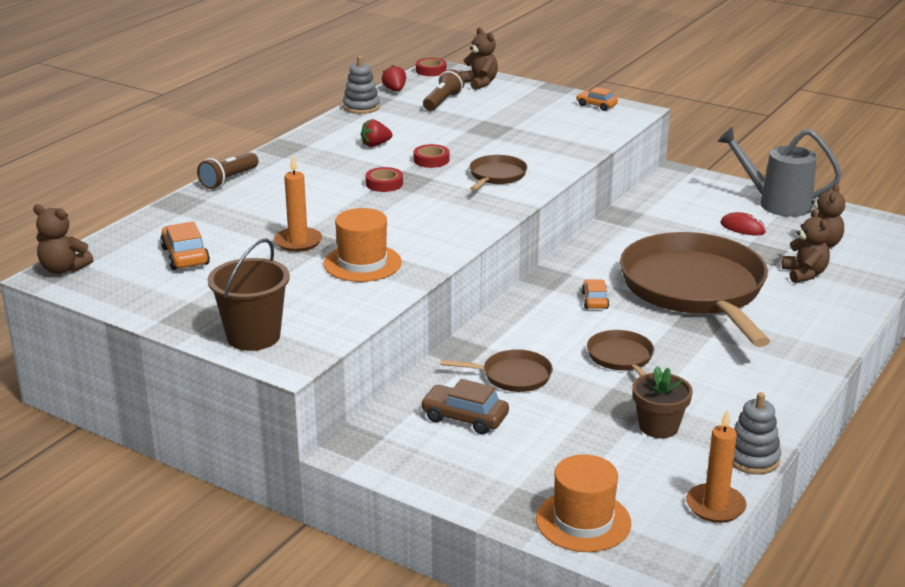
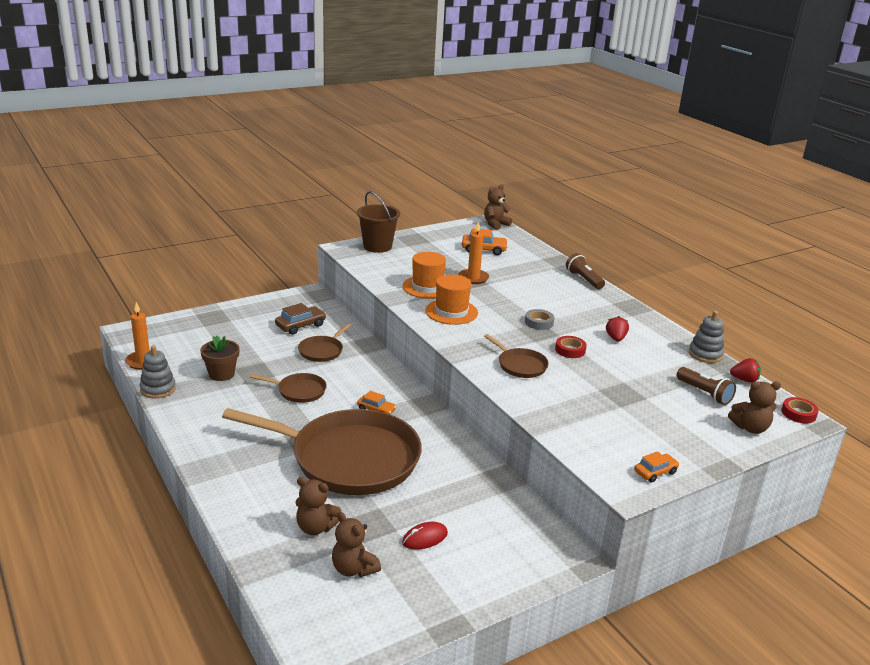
camera: 115 degrees right, 0 degrees up
red tape [366,167,403,192] -> grey tape [525,309,554,330]
orange hat [536,454,631,552] -> orange hat moved to [425,274,478,325]
grey watering can [717,127,842,217] -> none

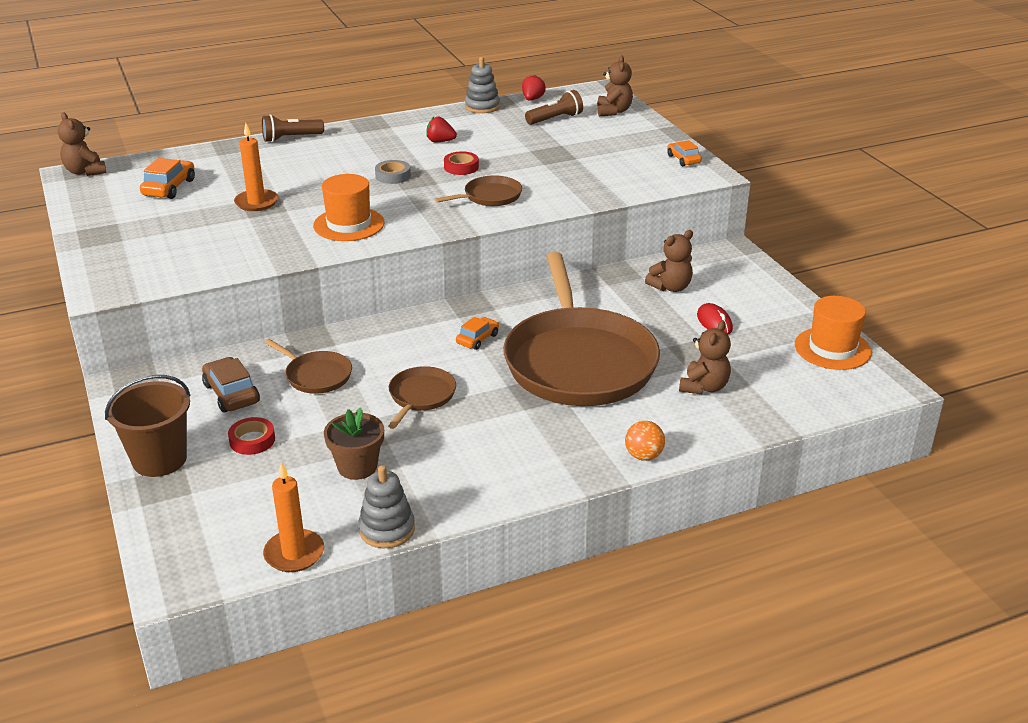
camera: 80 degrees left, 5 degrees up
brown pan [222,408,422,495] -> brown pan turned 150 degrees clockwise [503,252,660,406]
brown teddy bear [332,512,381,577] -> brown teddy bear moved to [645,230,693,292]
brown bucket [357,191,400,253] -> brown bucket moved to [105,375,191,477]
orange hat [403,252,446,299] -> orange hat moved to [795,296,872,370]
red tape [781,397,819,424] -> red tape moved to [228,417,275,455]
none -> orange ball [625,421,665,461]

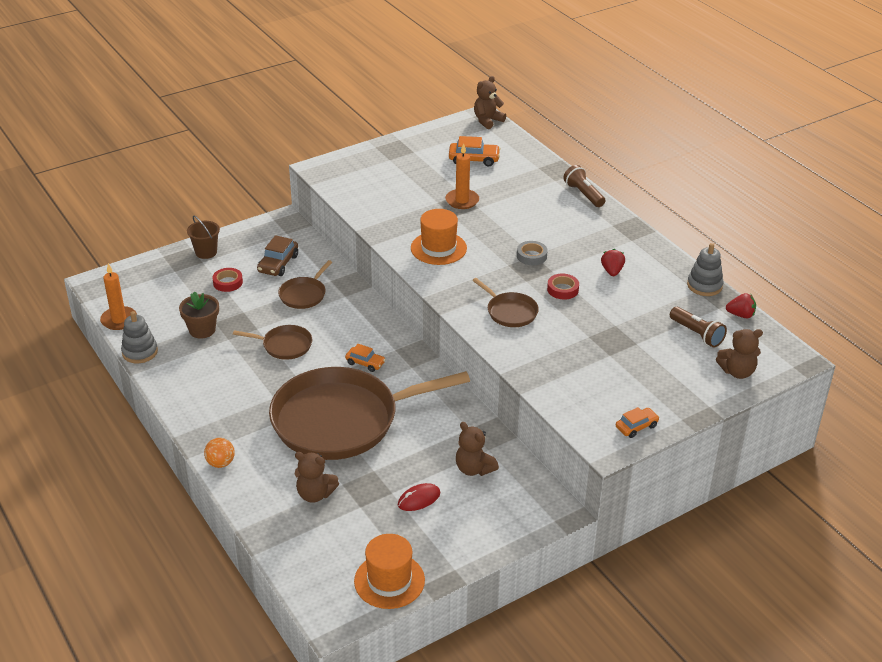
camera: 80 degrees right, 5 degrees up
brown bucket [105,375,191,477] -> brown bucket [187,216,220,259], size x0.65
brown car [202,357,260,412] -> brown car turned 150 degrees clockwise [257,235,298,276]

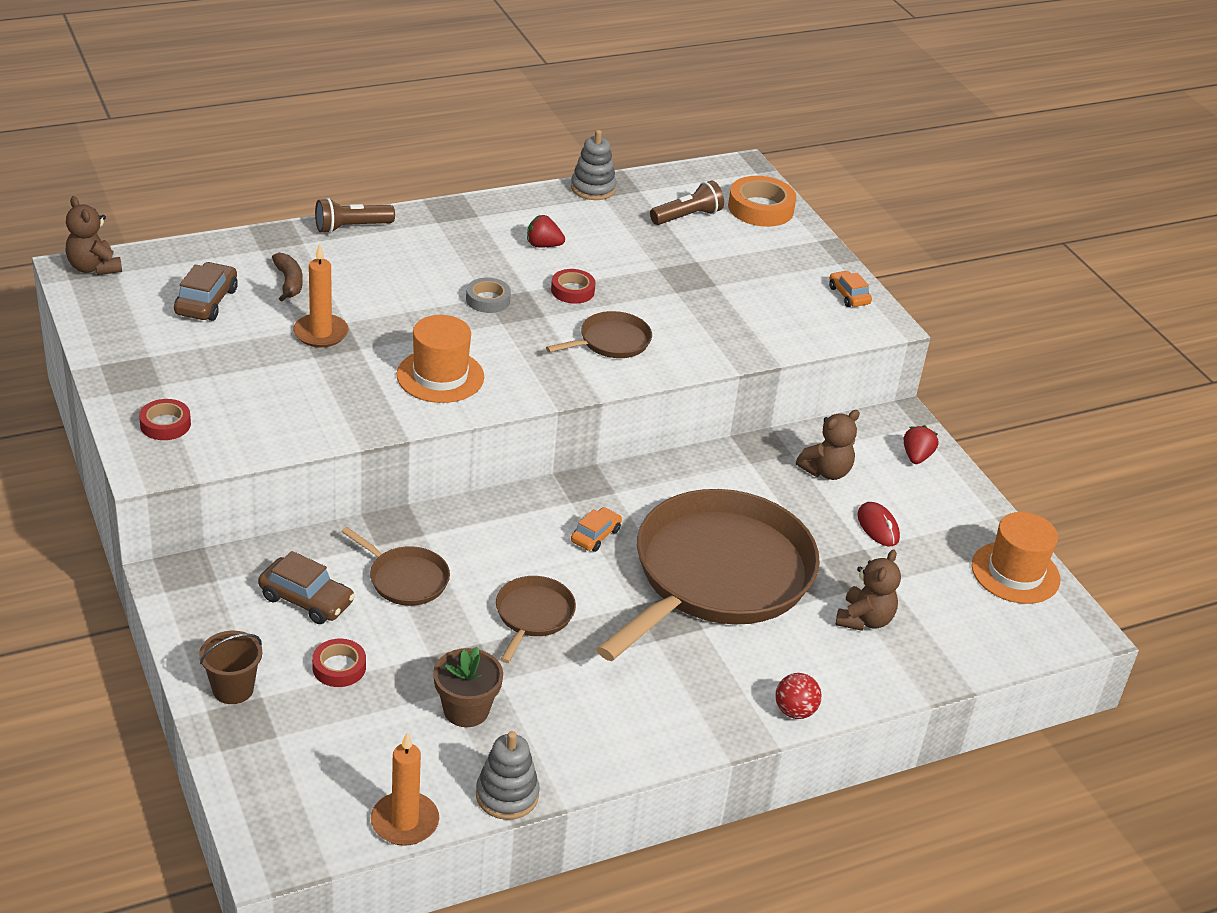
camera: 85 degrees left, 0 degrees up
orange ball [204,438,235,468] -> red ball [776,673,821,719]
brown pan [269,367,470,460] -> brown pan turned 135 degrees counterclockwise [596,489,820,661]
orange car [449,136,501,167] -> brown car [174,262,238,321]
brown teddy bear [716,329,763,379] -> orange tape [728,176,797,227]
red strawberry [726,293,756,318] -> red strawberry moved to [904,425,938,464]
none -> red tape [139,399,191,440]
none -> brown banana [272,253,303,302]

